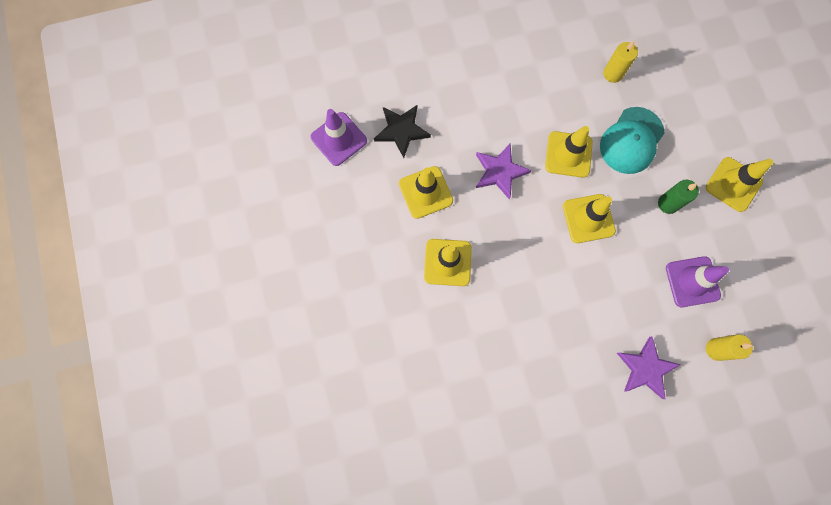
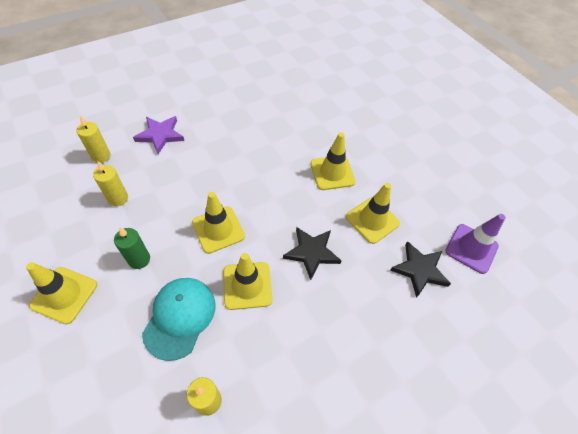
camera: 160 degrees right, 20 degrees down
purple star [476,144,532,200] -> black star [283,227,342,280]
purple traffic cone [666,256,729,307] -> yellow candle [93,161,128,206]

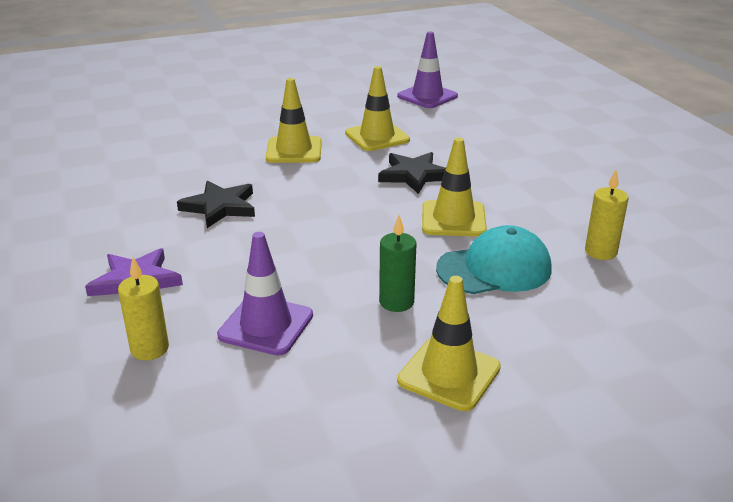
camera: 75 degrees left, 25 degrees down
yellow candle [93,161,128,206] -> purple traffic cone [217,232,313,356]
turquoise cap [142,278,216,361] -> turquoise cap turned 135 degrees clockwise [436,225,552,294]
yellow traffic cone [192,192,245,254] -> none
black star [390,241,451,298] -> black star moved to [177,181,255,228]

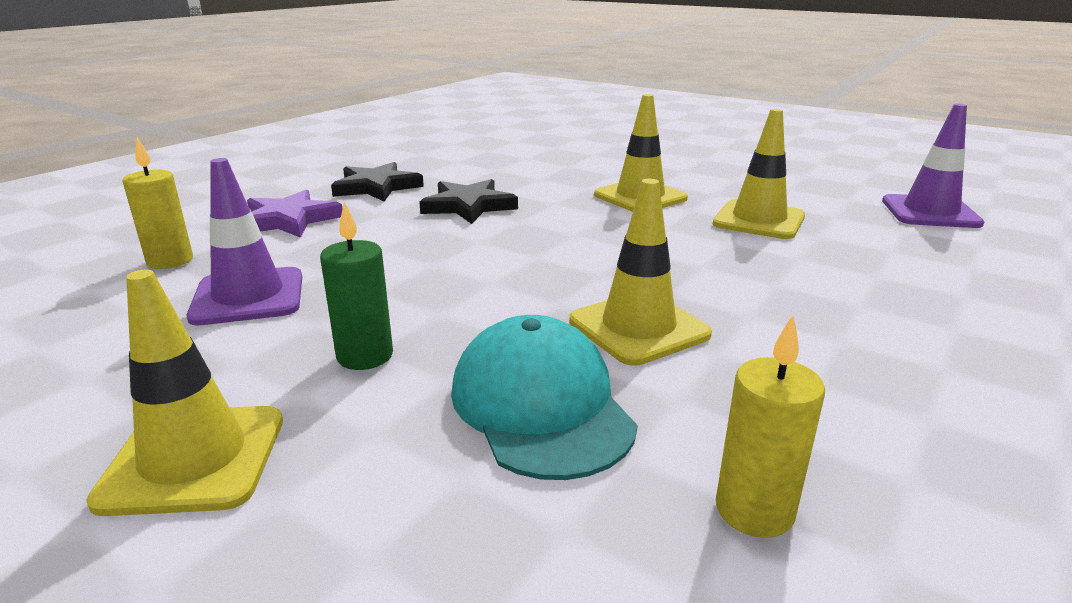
camera: 55 degrees right, 5 degrees down
black star [378,152,445,194] -> black star moved to [331,162,424,202]
turquoise cap [436,225,552,294] -> turquoise cap turned 150 degrees counterclockwise [451,315,638,480]

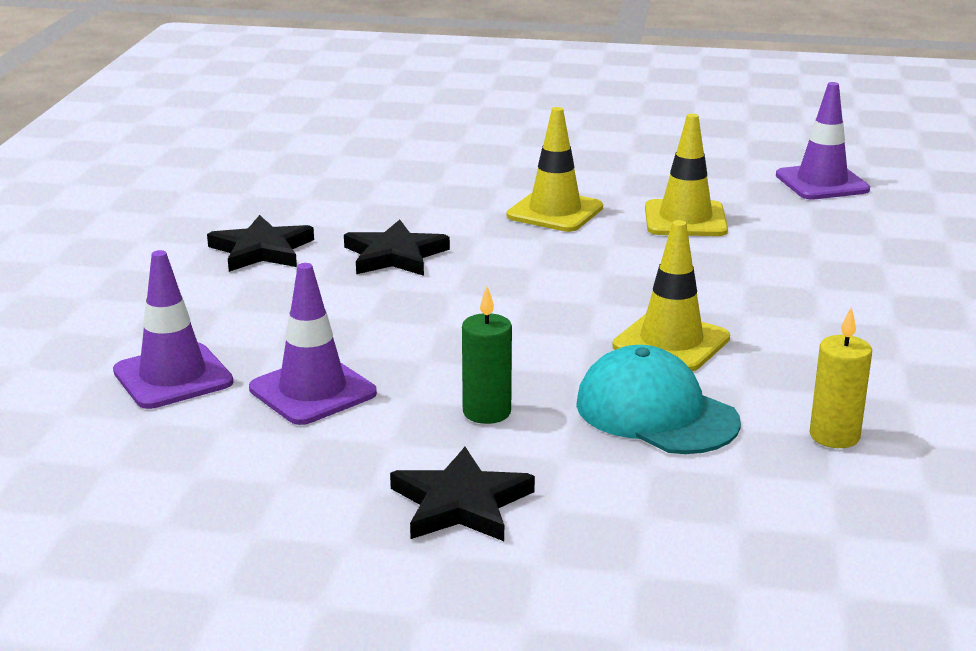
camera: 25 degrees left, 0 degrees up
yellow traffic cone [86,269,283,516] -> black star [390,447,535,541]
yellow candle [123,138,193,269] -> purple traffic cone [113,250,233,409]
purple star [247,189,342,238] -> none

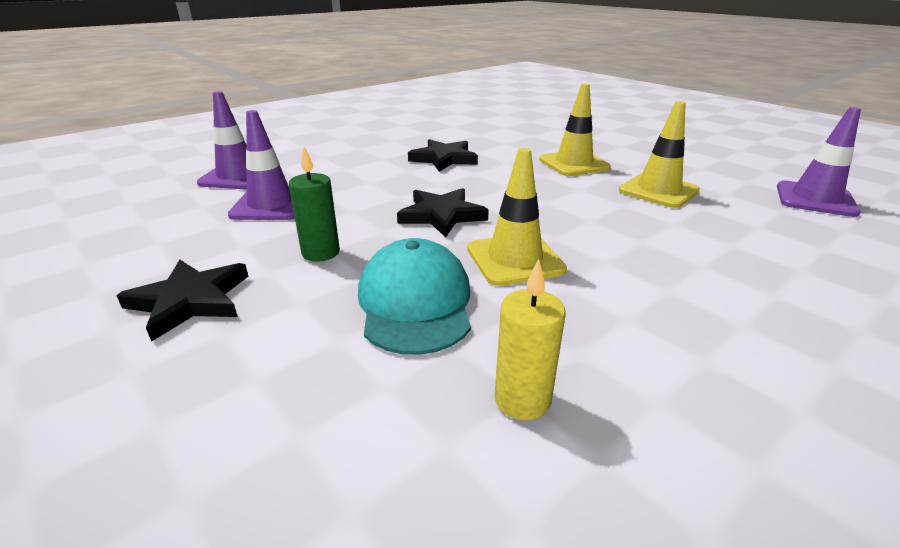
camera: 40 degrees right, 5 degrees up
black star [207,215,314,272] -> black star moved to [397,188,489,237]

